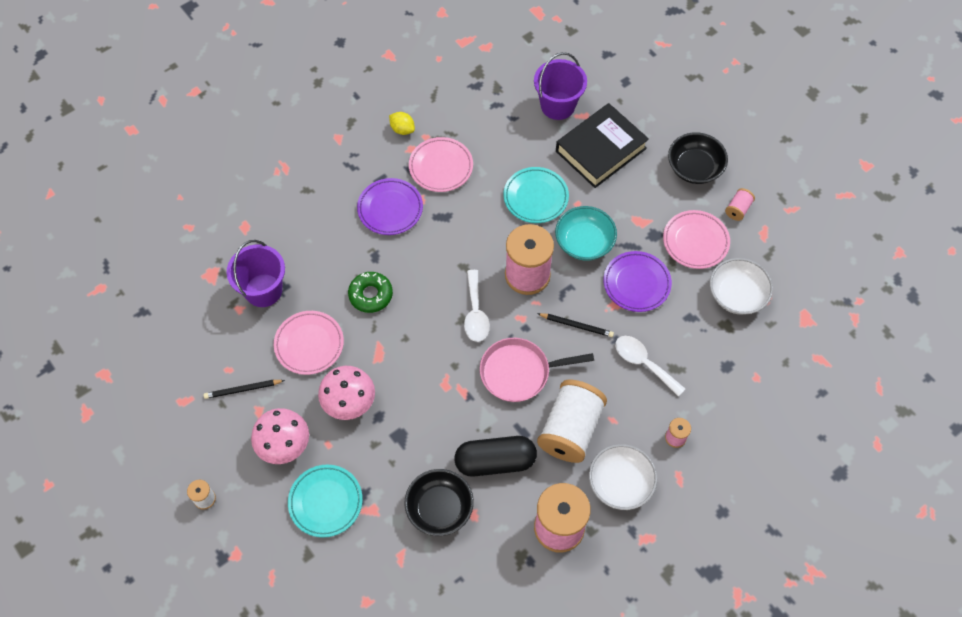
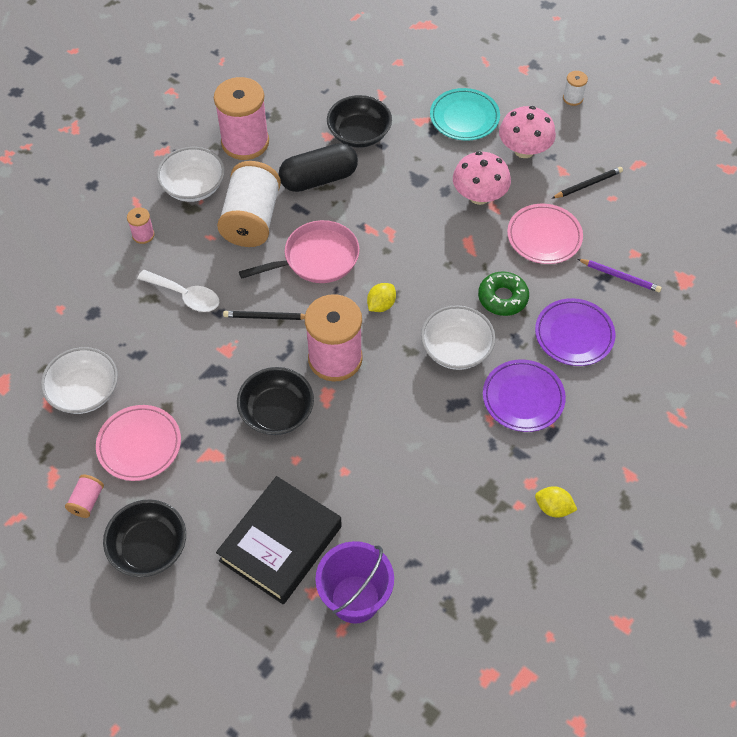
camera: 165 degrees right, 5 degrees down
purple bucket [227,240,285,307] -> purple pencil [578,259,662,292]
pink plate [409,137,473,192] -> none
white spoon [464,270,490,342] -> yellow lemon [367,283,396,312]
turquoise plate [503,167,569,223] -> none
turquoise bowl [555,206,617,261] -> black bowl [237,367,314,435]
purple plate [603,251,672,312] -> purple plate moved to [535,298,615,366]
none -> white bowl [421,305,495,370]

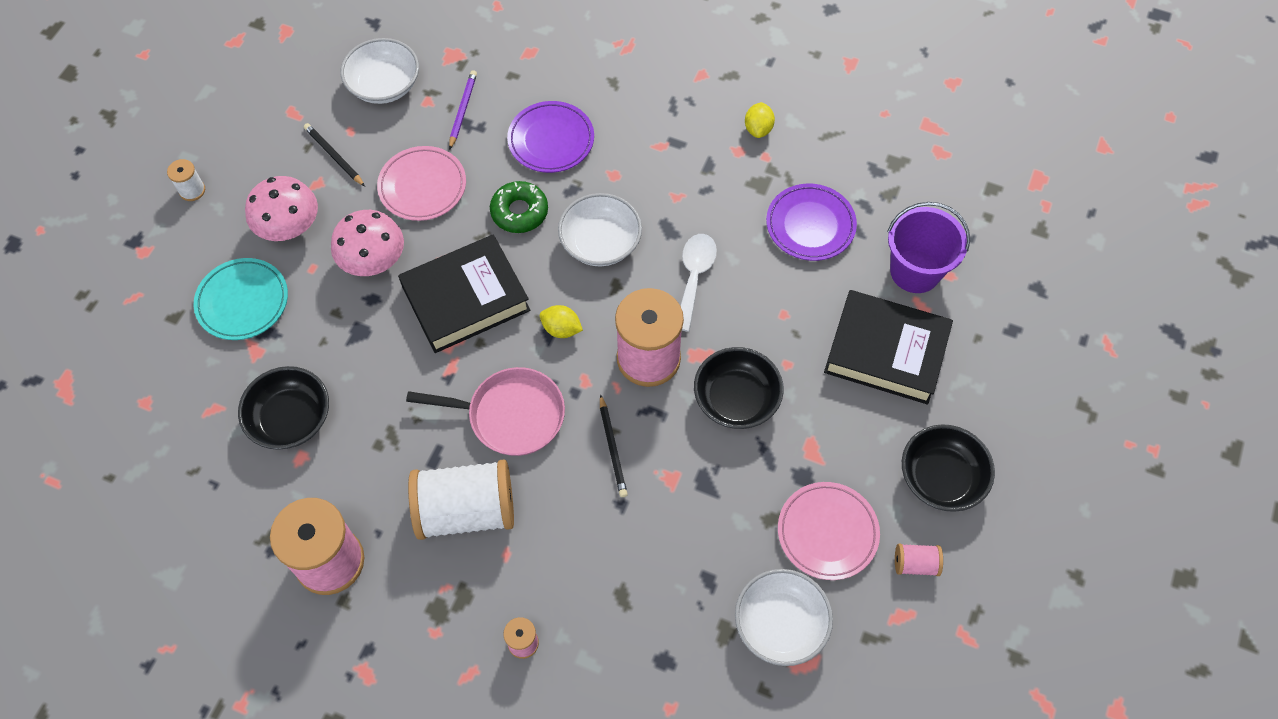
camera: 105 degrees left, 5 degrees up
white spoon [137,270,219,312] -> white spoon moved to [680,234,717,331]
white bowl [157,147,225,202] -> white bowl moved to [341,38,419,104]
pink pan [239,220,360,283] -> pink pan turned 135 degrees clockwise [406,367,565,456]
black capsule [279,143,358,192] -> none
purple plate [483,359,566,432] -> purple plate moved to [766,184,857,261]
none -> black book [398,235,531,353]

